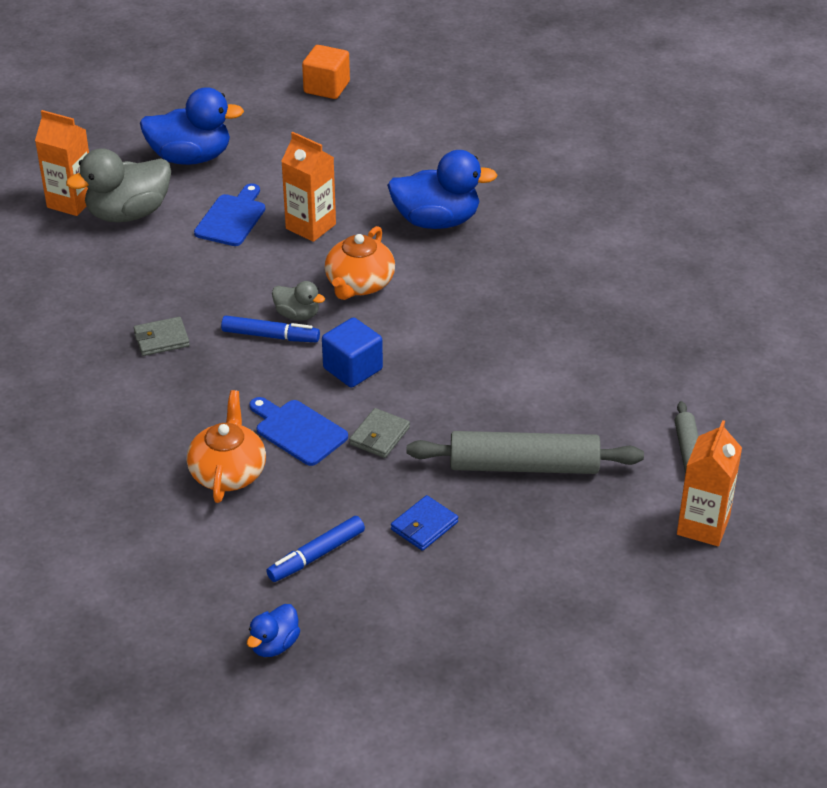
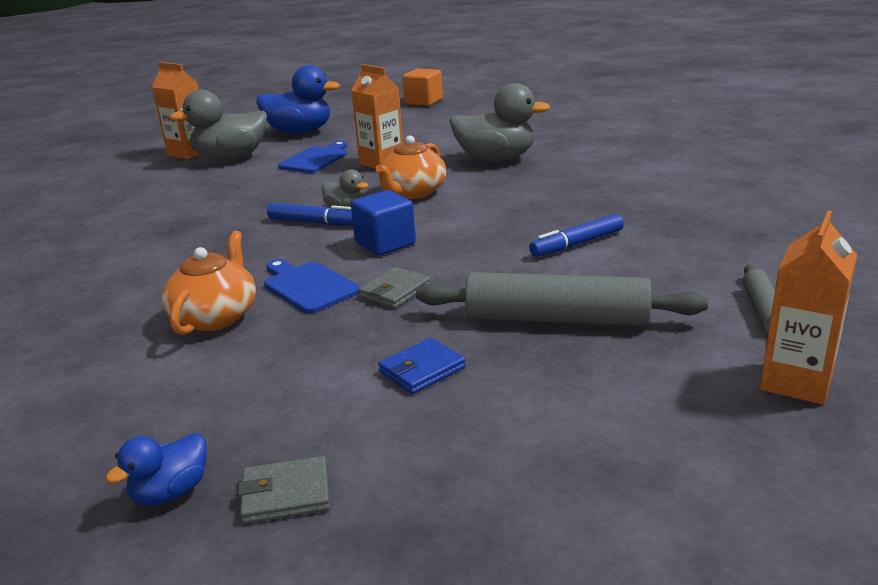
camera: 10 degrees right, 15 degrees down
grey wallet [134,317,190,356] -> grey wallet moved to [238,456,330,524]
blue marker [267,516,365,582] -> blue marker moved to [529,214,624,257]
blue duck [387,150,497,229] -> grey duck [450,83,550,161]

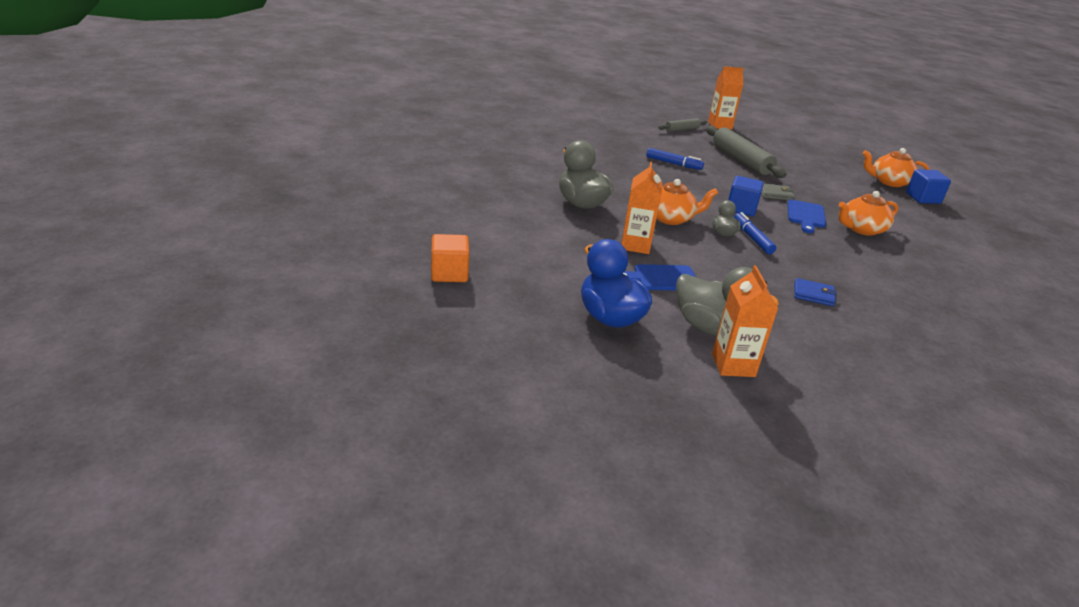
camera: 130 degrees left, 5 degrees up
blue duck [106,433,206,506] -> blue cube [906,169,951,204]
grey wallet [238,456,330,524] -> orange teapot [862,148,930,187]
blue wallet [378,338,466,394] -> blue wallet moved to [794,278,837,306]

